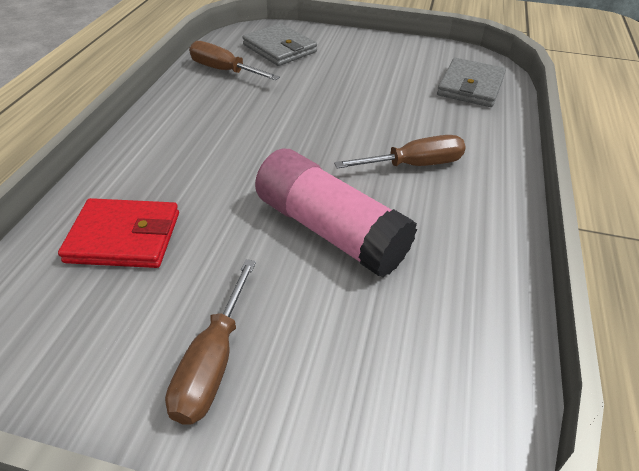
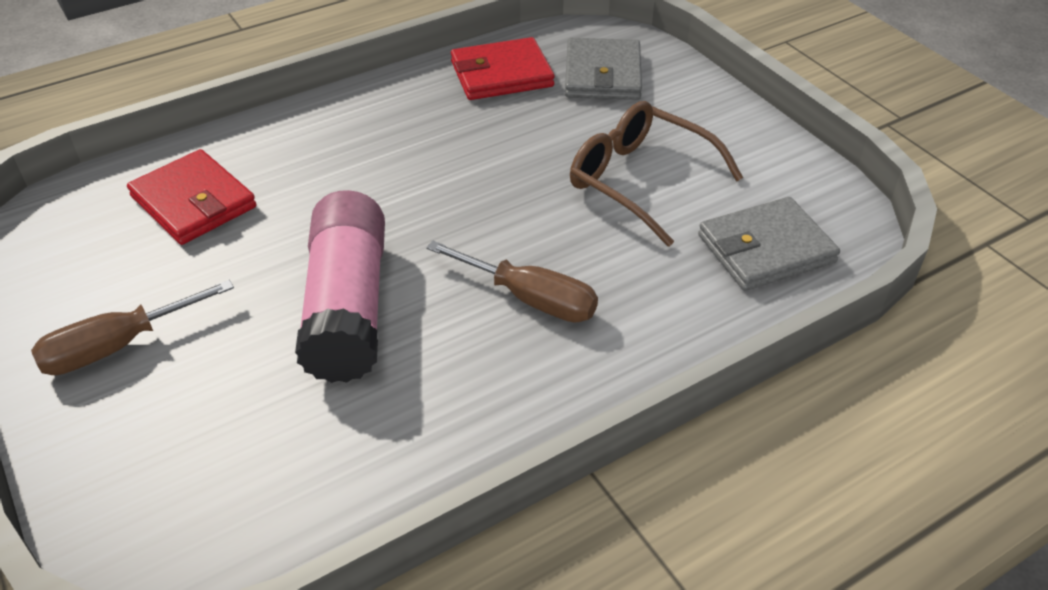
camera: 45 degrees right, 0 degrees up
brown screwdriver [189,41,280,80] -> red wallet [451,37,555,100]
none -> brown glasses [570,101,743,247]

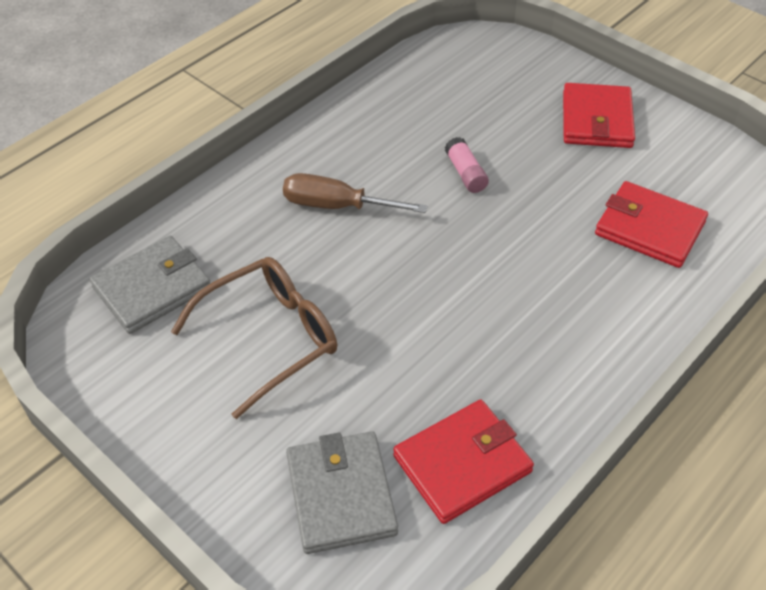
camera: 165 degrees right, 5 degrees up
brown screwdriver [31,280,234,375] -> red wallet [563,83,635,148]
pink glue stick [295,190,385,383] -> pink glue stick [445,137,489,193], size x0.42
brown glasses [570,101,743,247] -> brown glasses turned 60 degrees counterclockwise [171,257,337,419]

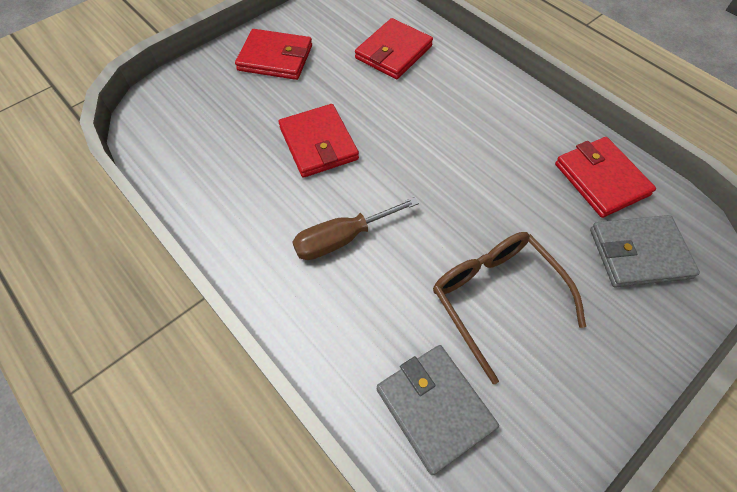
camera: 85 degrees left, 10 degrees up
brown screwdriver [283,173,427,213] -> brown screwdriver turned 45 degrees clockwise [292,197,419,260]
pink glue stick [445,137,489,193] -> red wallet [279,104,359,178]

